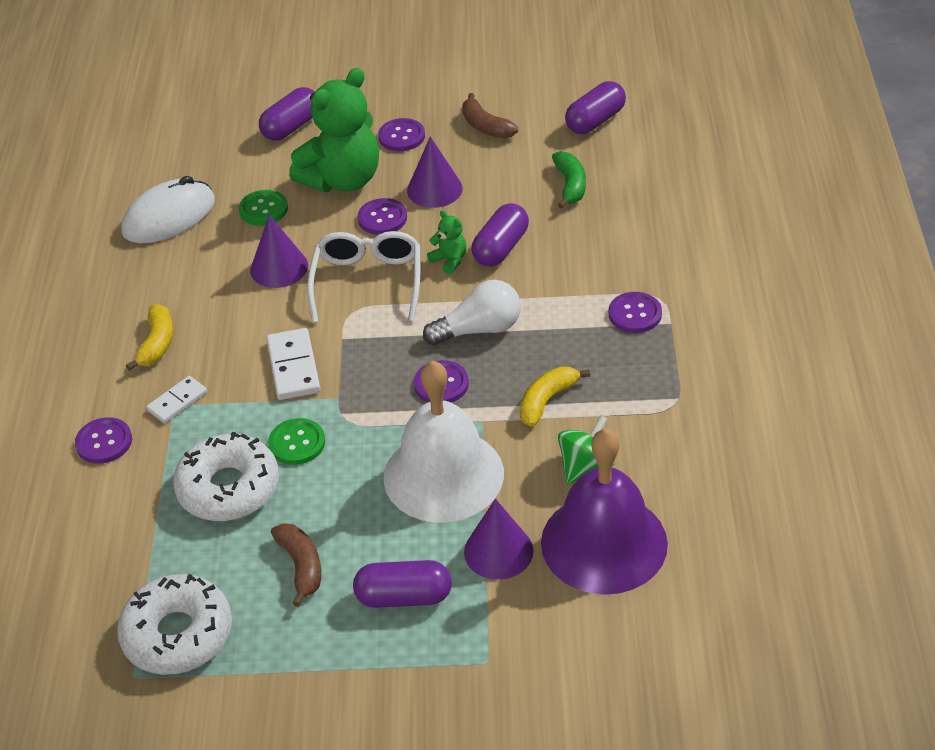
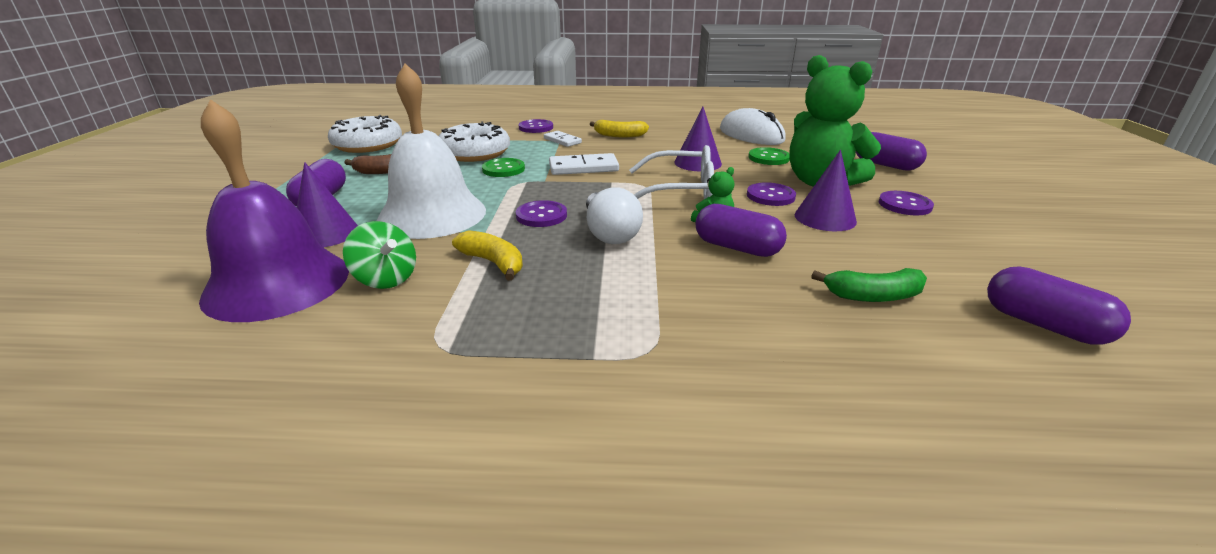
camera: 90 degrees right, 15 degrees down
brown banana [462,93,518,138] -> none
purple button [609,292,662,333] -> none

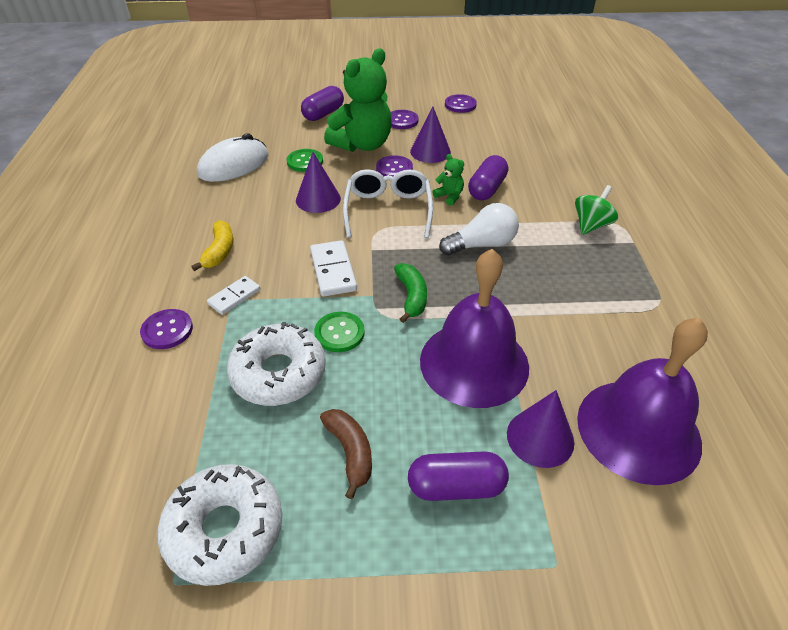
camera: 95 degrees left, 15 degrees up
green spinning top [343,221,416,289] -> green spinning top moved to [575,185,618,235]
white bell [376,63,486,239] -> purple bell [420,249,529,408]
yellow banana [452,230,523,281] -> none
purple button [516,200,567,227] -> purple button moved to [445,94,477,113]
green banana [811,268,927,302] -> green banana moved to [394,263,427,323]
purple capsule [987,266,1131,345] -> none

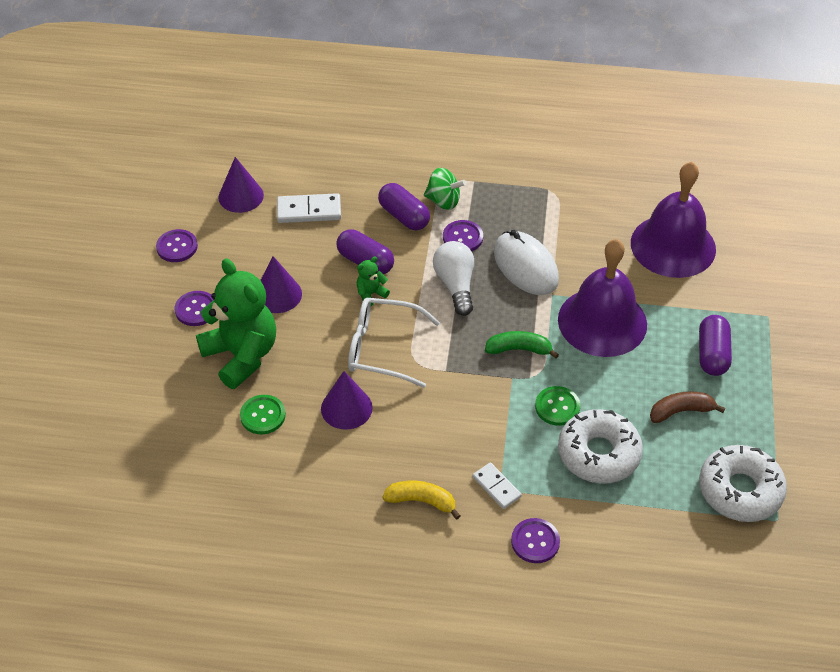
camera: 80 degrees left, 5 degrees up
white mouse [197,133,269,182] -> white mouse moved to [494,230,559,295]
purple capsule [301,86,344,121] -> purple capsule moved to [378,183,430,230]
white domino [310,240,357,297] -> white domino moved to [277,193,341,223]
purple button [376,155,413,176] -> purple button moved to [443,220,483,251]
purple cone [507,390,574,468] -> purple cone moved to [218,157,264,213]
green spinning top [575,185,618,235] -> green spinning top turned 150 degrees clockwise [424,168,466,210]

